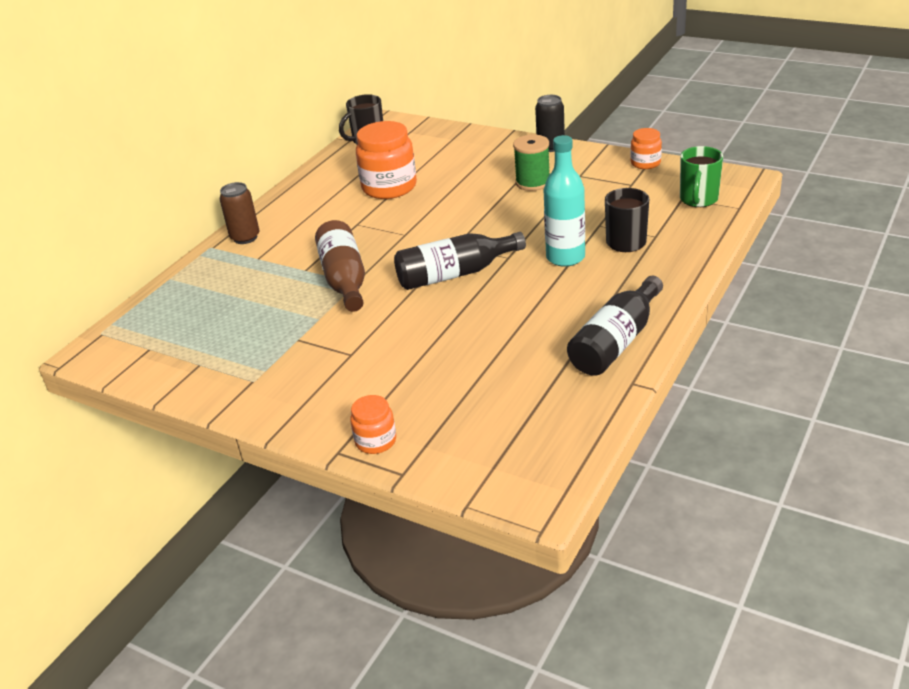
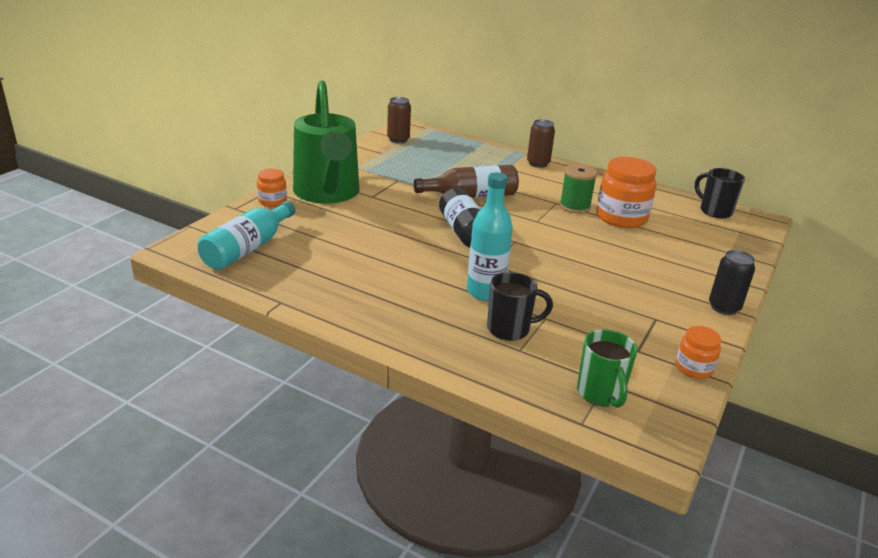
camera: 85 degrees right, 5 degrees down
green spool [513,135,550,191] -> green spool moved to [559,164,597,214]
black bottle [567,276,663,376] -> none
green mug [680,146,723,207] -> green mug turned 120 degrees counterclockwise [577,329,637,408]
none -> turquoise bottle [198,201,296,270]
none -> green watering can [293,80,359,204]
none -> brown can [387,97,411,143]

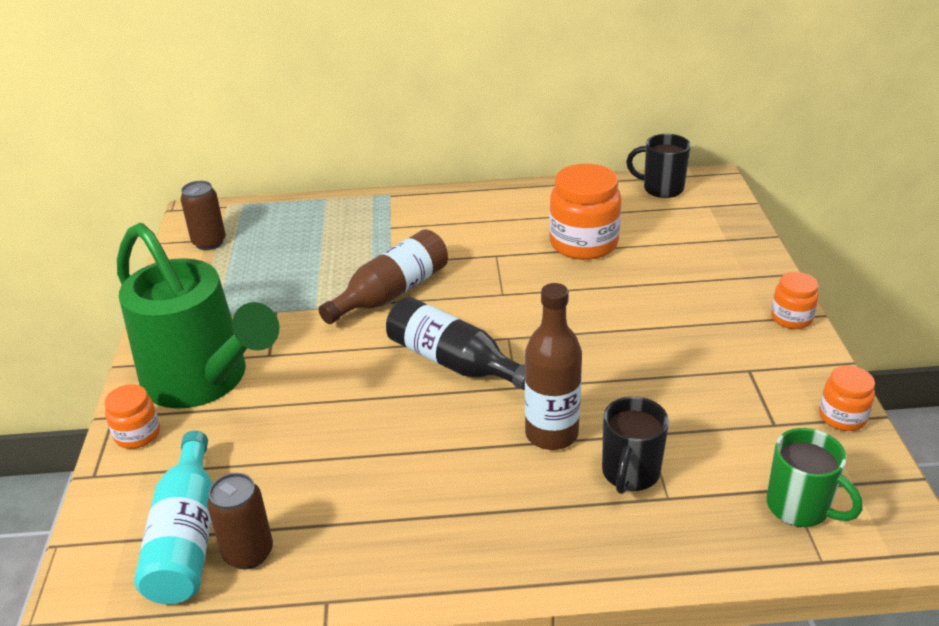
camera: 30 degrees left, 5 degrees up
turquoise bottle [467,172,513,301] -> brown bottle [525,283,582,450]
black mug [487,272,553,341] -> black mug turned 150 degrees clockwise [602,396,669,494]
brown can [527,119,555,168] -> brown can moved to [207,473,273,569]
green spool [559,164,597,214] -> none
black can [709,250,755,315] -> orange jar [771,272,819,329]

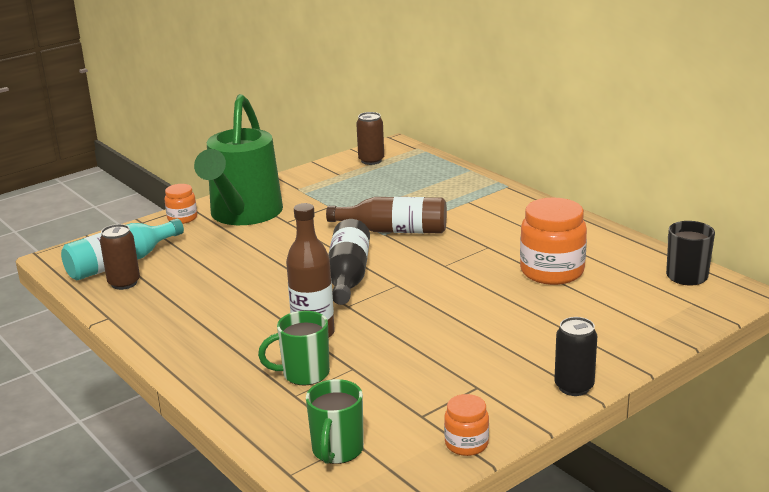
camera: 55 degrees right, 10 degrees down
black mug [602,396,669,494] -> green mug [258,311,330,386]
orange jar [771,272,819,329] -> black can [554,317,597,396]

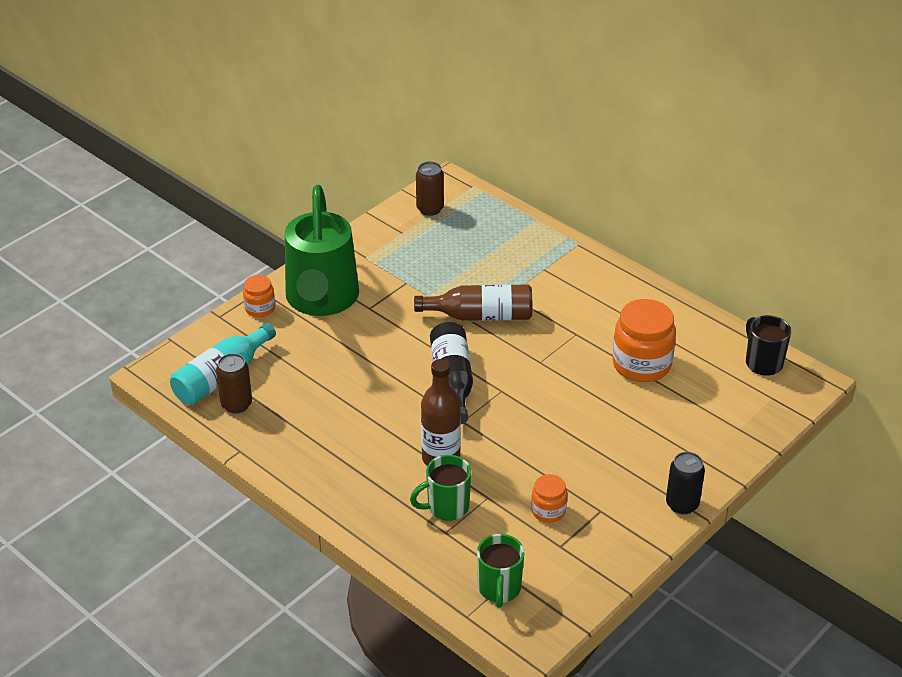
camera: 10 degrees left, 15 degrees up
orange jar [444,394,489,456] -> orange jar moved to [531,474,567,523]

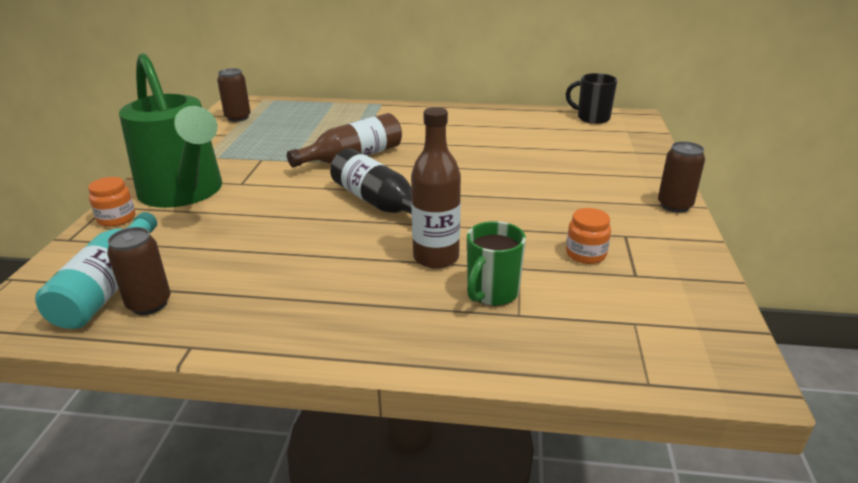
camera: 35 degrees left, 10 degrees down
green mug [477,534,524,608] -> none
orange jar [612,299,676,382] -> none
black can [666,452,705,515] -> brown can [658,141,705,213]

